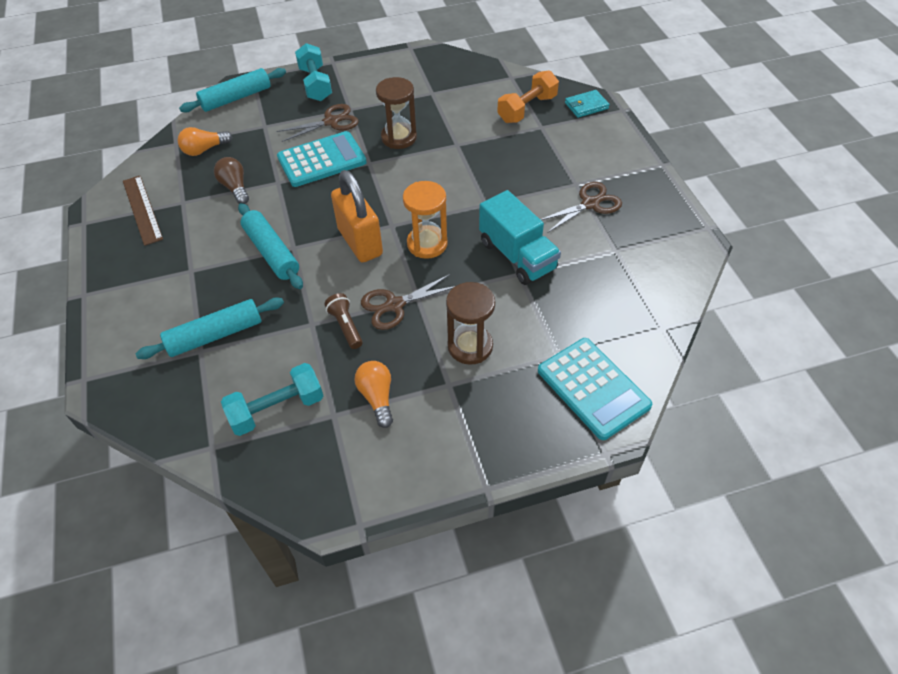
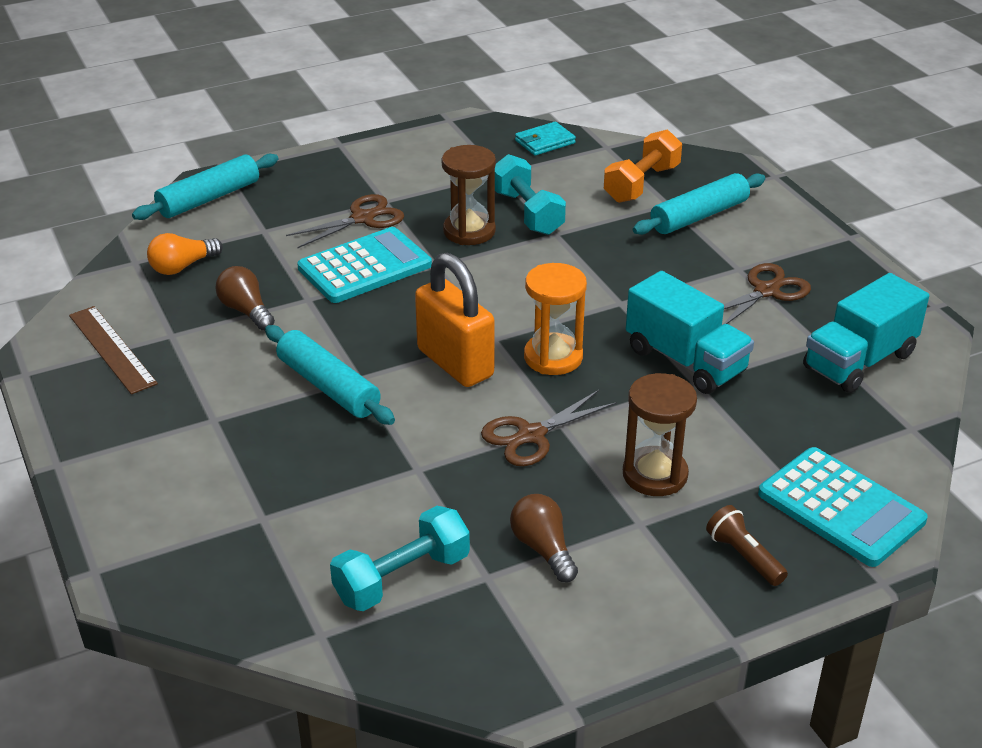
camera: 10 degrees left, 15 degrees down
turquoise rolling pin [136,297,284,359] -> turquoise rolling pin moved to [633,173,765,235]
turquoise dumbbell [295,43,332,101] -> turquoise dumbbell moved to [495,154,566,235]
brown flashlight [324,293,363,349] -> brown flashlight moved to [706,505,788,586]
orange light bulb [354,361,393,428] -> brown light bulb [510,494,578,582]
turquoise wallet [565,90,610,118] -> turquoise wallet moved to [515,122,576,156]
none -> turquoise truck [803,273,929,393]

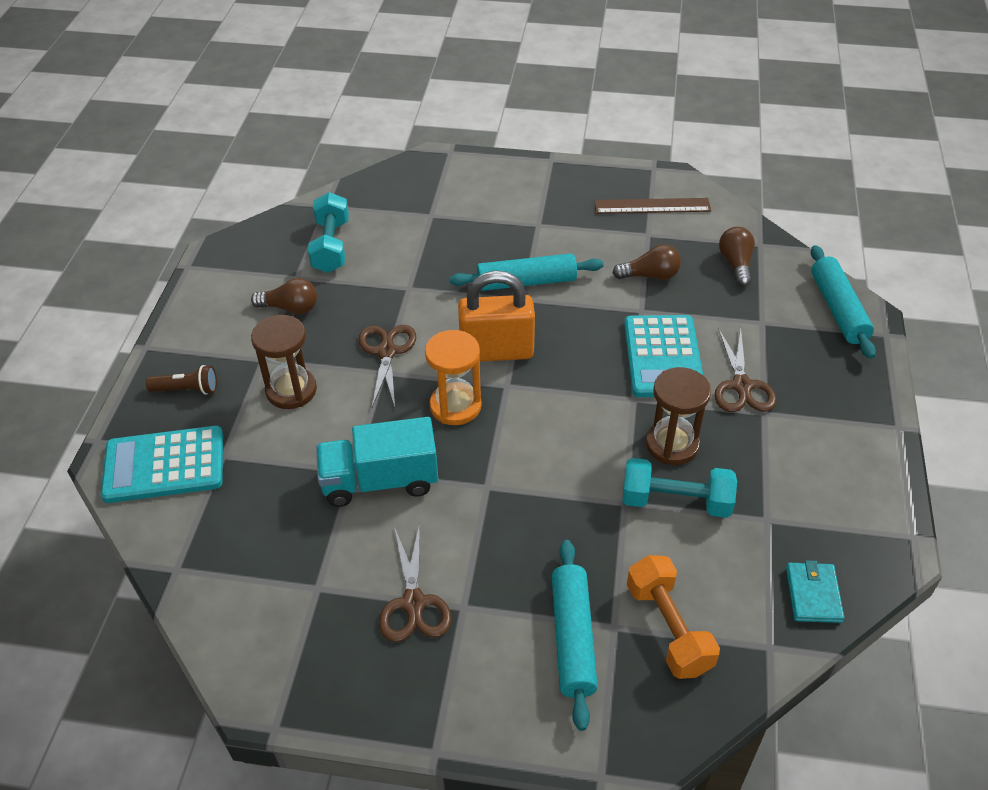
camera: 125 degrees right, 10 degrees up
orange light bulb [147,233,223,275] -> brown light bulb [719,227,755,287]
turquoise truck [803,273,929,393] -> none

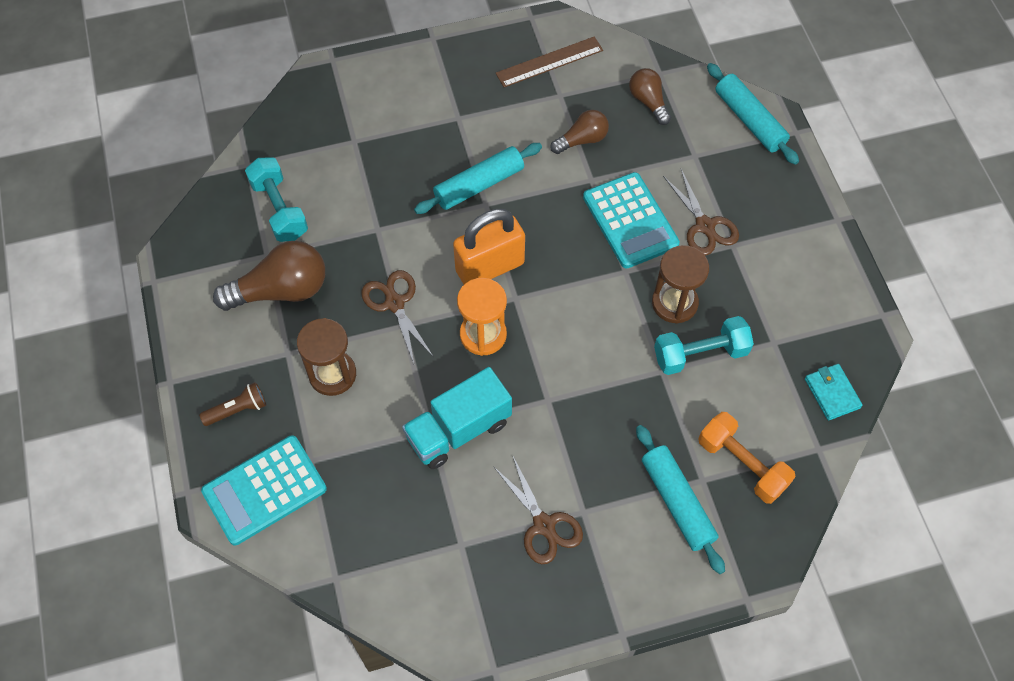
camera: 25 degrees left, 15 degrees up
brown light bulb [251,278,317,314] -> brown light bulb [213,241,325,311], size x1.71

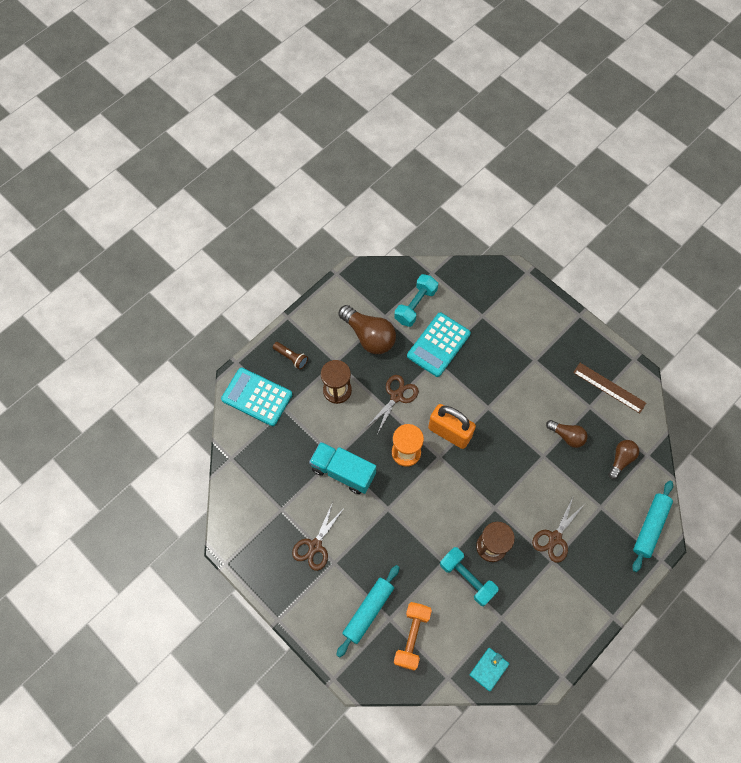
camera: 60 degrees right, 5 degrees up
turquoise rolling pin [414,143,542,214] -> none
turquoise calculator [583,172,680,268] -> turquoise calculator moved to [407,313,471,377]

